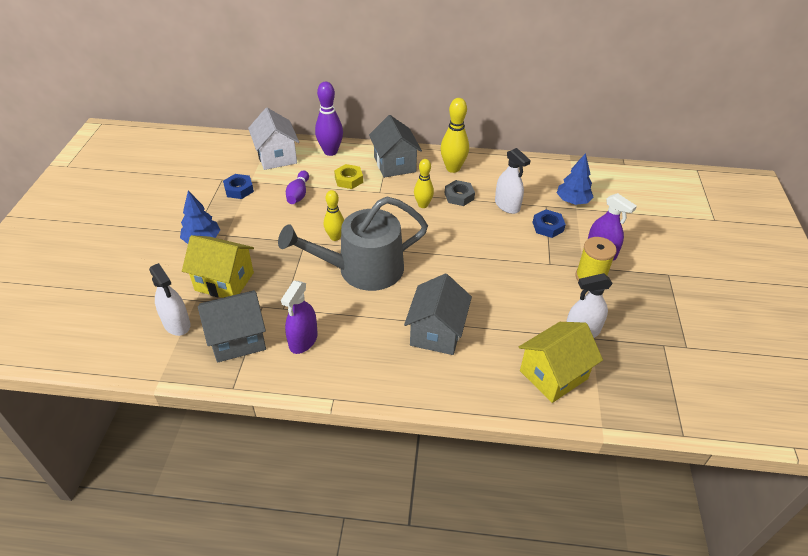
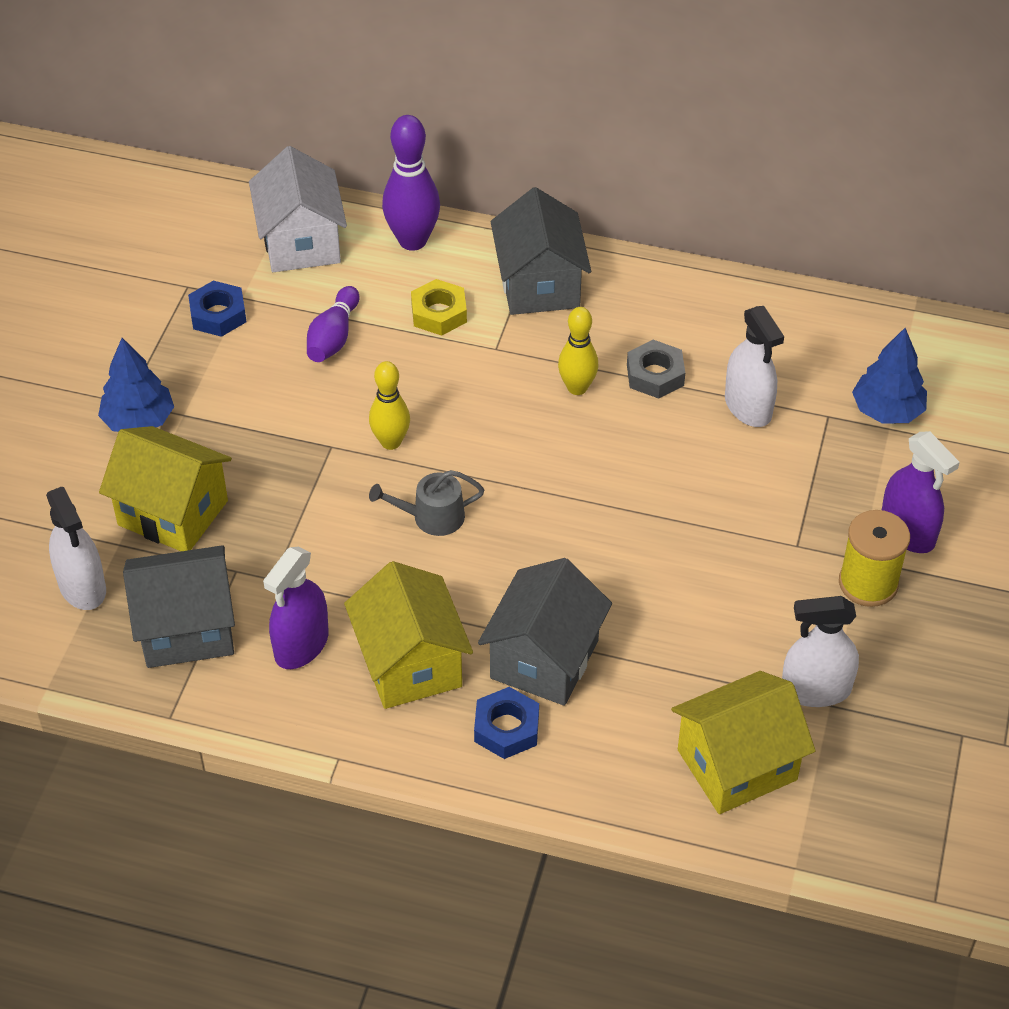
camera: 10 degrees right, 5 degrees up
grey watering can [278,197,428,291] -> grey watering can [369,470,484,536], size x0.41
yellow bowling pin [441,98,469,173] -> none
blue nut [532,209,566,238] -> blue nut moved to [474,687,539,759]
none -> yellow house [344,561,473,709]

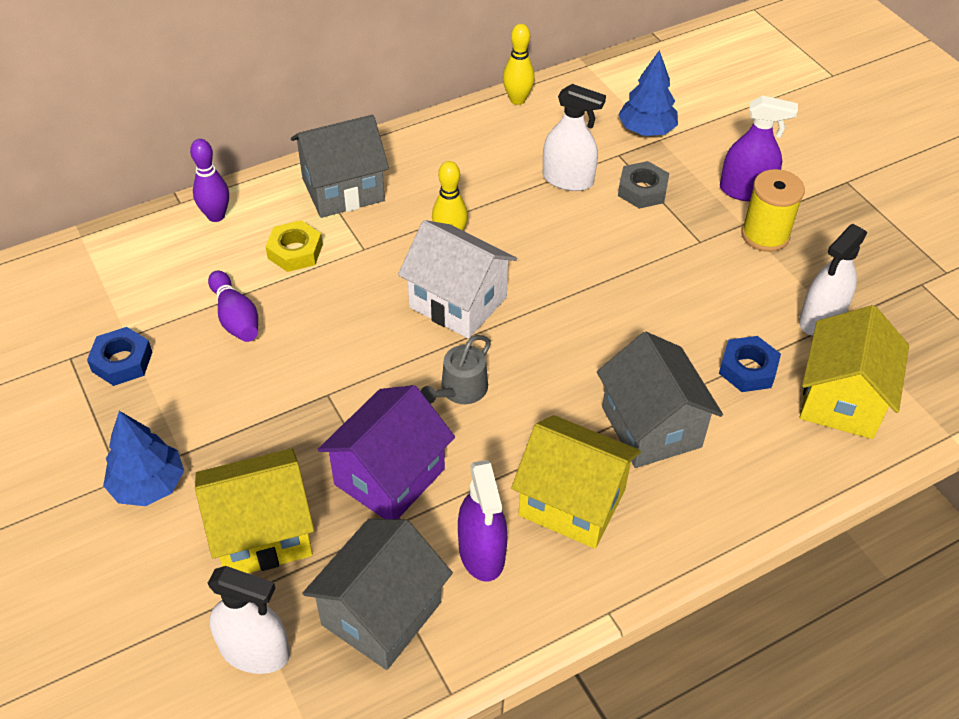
camera: 45 degrees left, 0 degrees up
white house [249,146,347,272] -> white house moved to [398,220,517,339]
yellow bowling pin [369,361,410,450] -> yellow bowling pin moved to [503,24,535,105]
purple bowling pin [382,115,440,251] -> purple bowling pin [190,139,229,222], size x0.66
blue nut [474,687,539,759] -> blue nut moved to [719,336,781,392]
grey house [491,187,591,315] -> grey house turned 60 degrees counterclockwise [291,115,389,218]
grey nut [627,340,685,399] -> grey nut moved to [618,161,669,209]
none -> purple house [318,385,455,519]

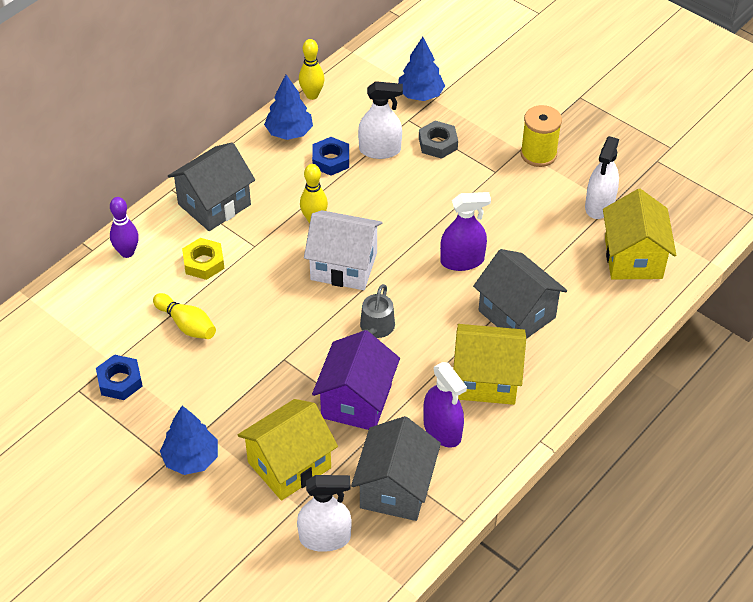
camera: 20 degrees left, 0 degrees up
purple bowling pin [208,271,258,342] -> yellow bowling pin [153,293,216,339]
blue nut [719,336,781,392] -> blue nut moved to [312,137,349,176]
purple spray bottle [720,95,798,202] -> purple spray bottle moved to [440,192,491,271]
none -> blue tree [264,75,313,140]

